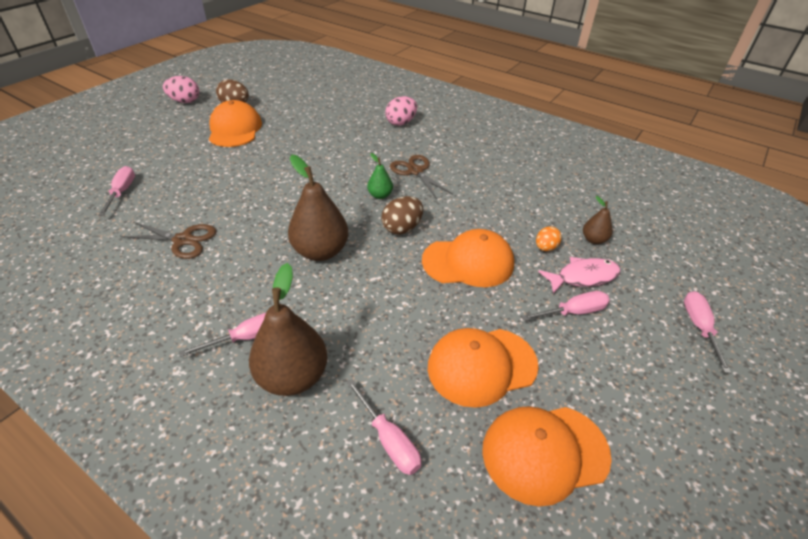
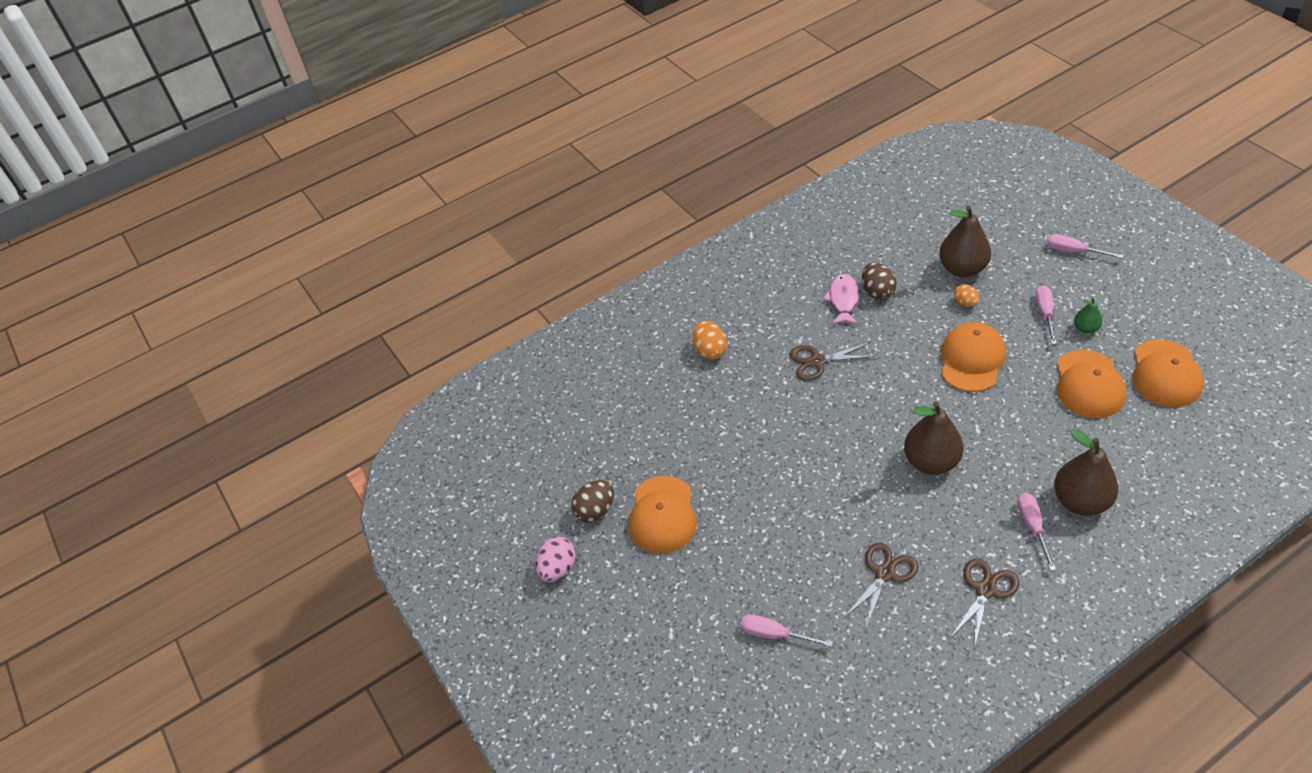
camera: 60 degrees left, 5 degrees up
orange cap [209,100,262,147] -> orange cap turned 105 degrees counterclockwise [629,476,697,554]
pink screwdriver [346,379,421,475] -> none
green pear [367,153,393,199] -> green pear moved to [1074,298,1102,334]
brown egg [381,196,423,235] -> brown egg moved to [862,263,897,300]
pink egg [385,96,417,126] -> orange egg [693,321,727,360]
pink fish [538,257,621,294] -> pink fish moved to [823,274,859,325]
brown pear [583,196,612,244] -> brown pear [939,206,991,277], size x1.99
none -> brown scissors [951,558,1019,649]

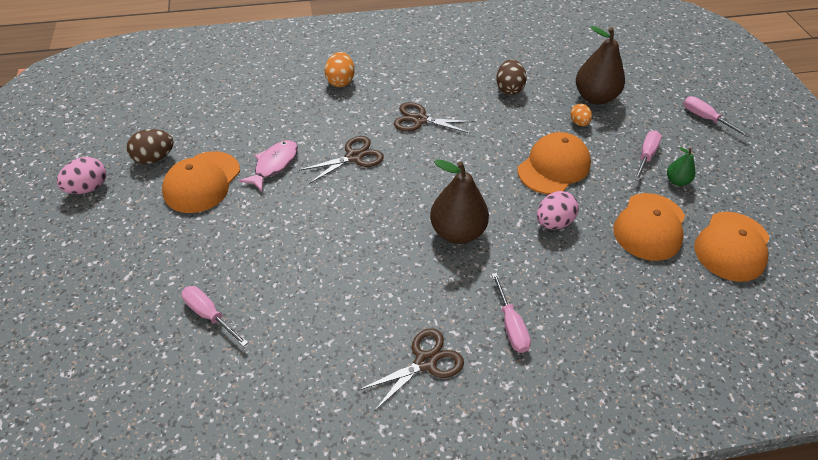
camera: 15 degrees right, 0 degrees up
pink fish [823,274,859,325] -> pink fish moved to [239,140,298,191]
brown scissors [844,543,918,628] -> brown scissors moved to [299,136,384,184]
pink screwdriver [1017,493,1056,571] -> pink screwdriver turned 150 degrees clockwise [492,273,531,353]
brown pear [1054,429,1118,516] -> none
none -> pink egg [537,191,579,229]

